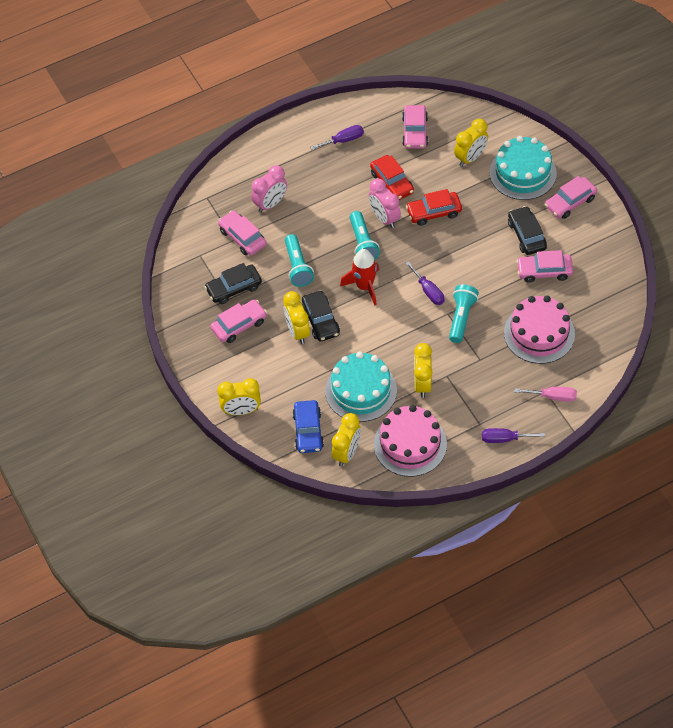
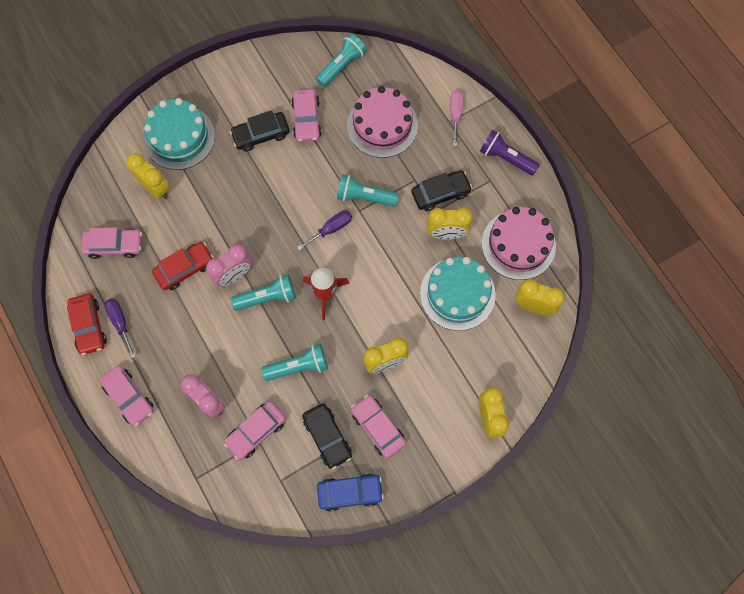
camera: 95 degrees left, 15 degrees up
blue car [292,400,324,453] -> blue car moved to [317,473,384,512]
black car [302,291,340,341] -> black car moved to [411,170,472,211]
red car [406,189,462,226] -> red car moved to [67,293,107,355]
purple screwdriver [482,428,545,443] -> purple flashlight [480,130,540,176]
pink car [545,176,597,219] -> pink car moved to [99,365,154,426]
none -> turquoise flashlight [316,34,367,87]

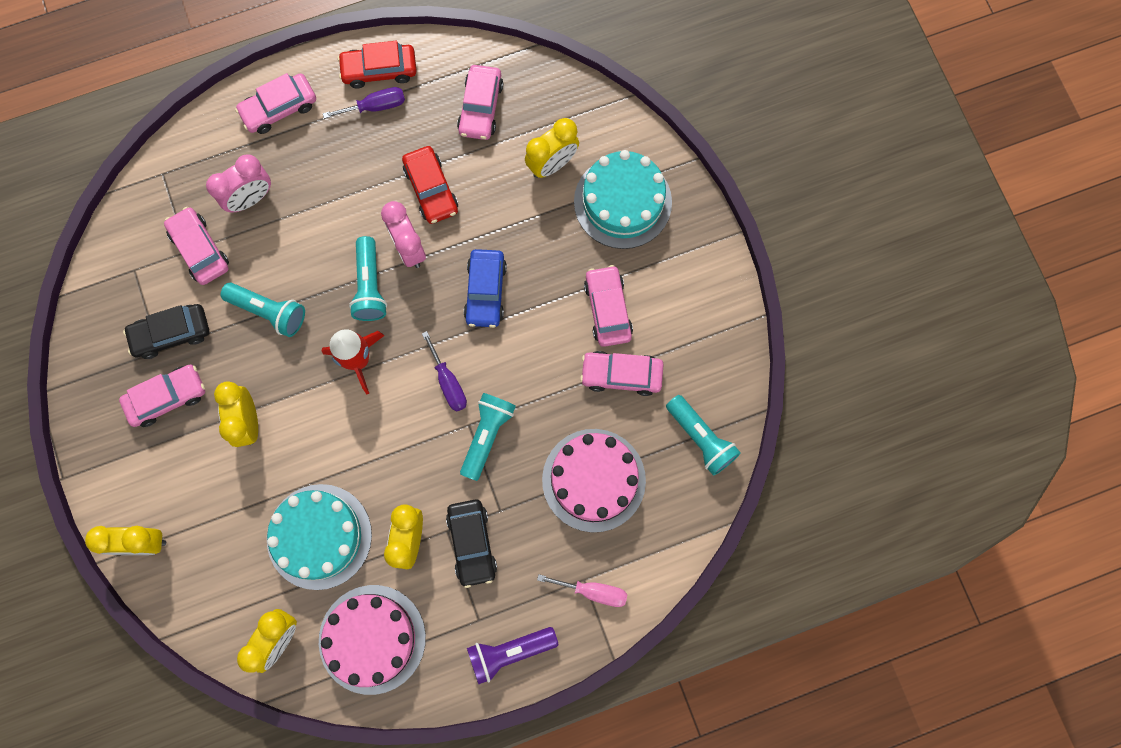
camera: 100 degrees right, 5 degrees up
black car [230,111,290,152] -> pink car [584,265,633,347]
turquoise flashlight [261,344,328,381] -> turquoise flashlight turned 60 degrees counterclockwise [220,283,305,337]
blue car [317,473,384,512] -> blue car moved to [464,249,507,328]
purple flashlight [480,130,540,176] -> purple flashlight turned 150 degrees counterclockwise [467,627,559,684]

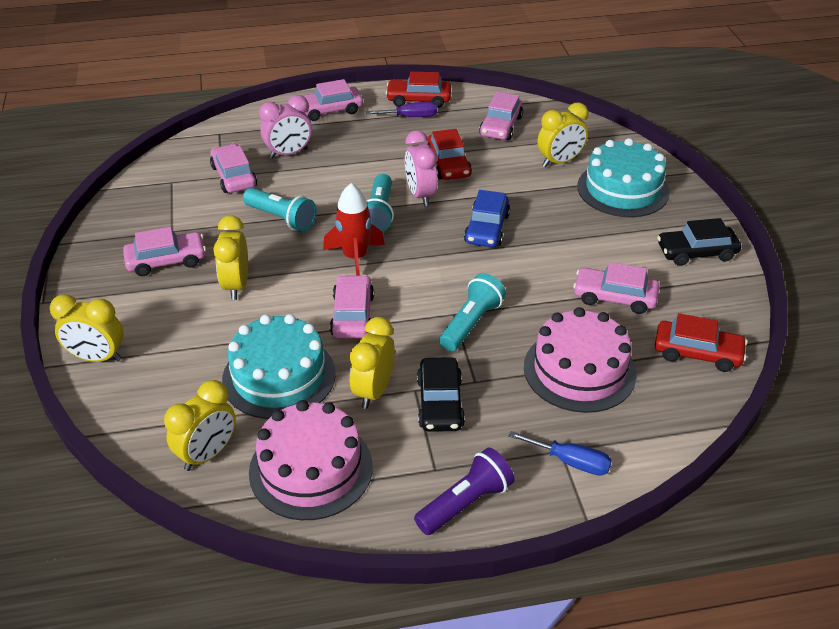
camera: 10 degrees right, 35 degrees down
black car [123,304,209,359] -> black car moved to [657,218,741,266]
purple screwdriver [422,331,467,412] -> none
purple flashlight [467,627,559,684] -> purple flashlight turned 150 degrees clockwise [414,448,514,535]
pink screwdriver [537,574,628,607] -> blue screwdriver [508,431,612,476]
pink car [584,265,633,347] -> pink car moved to [330,275,374,338]
turquoise flashlight [666,395,741,476] -> red car [655,313,747,372]

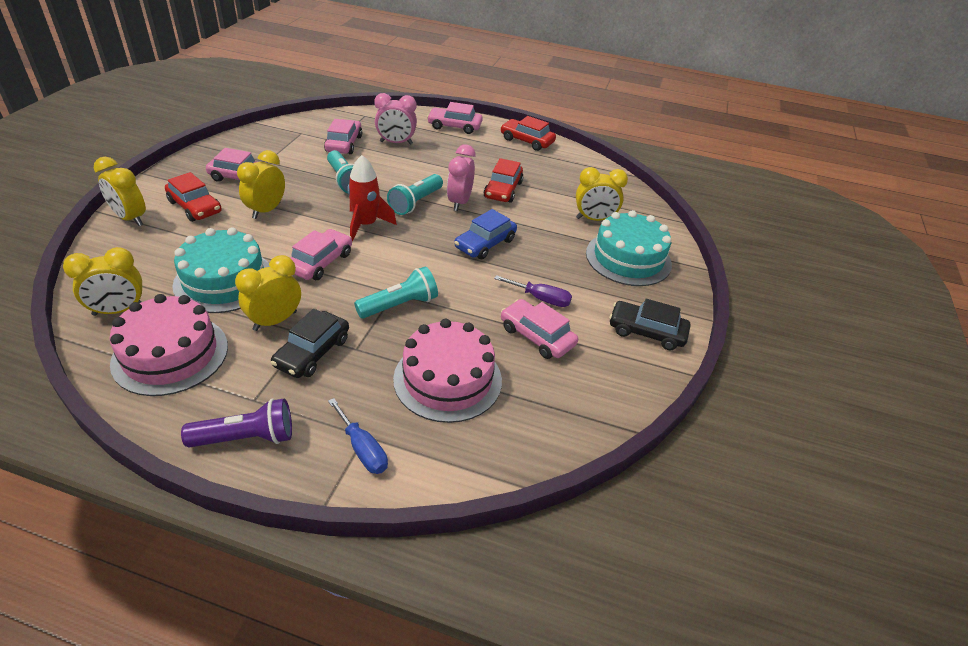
camera: 25 degrees right, 0 degrees up
purple screwdriver [366,102,437,117] -> purple screwdriver moved to [494,275,572,307]
pink car [479,92,523,140] -> none
red car [655,313,747,372] -> red car moved to [165,172,222,222]

